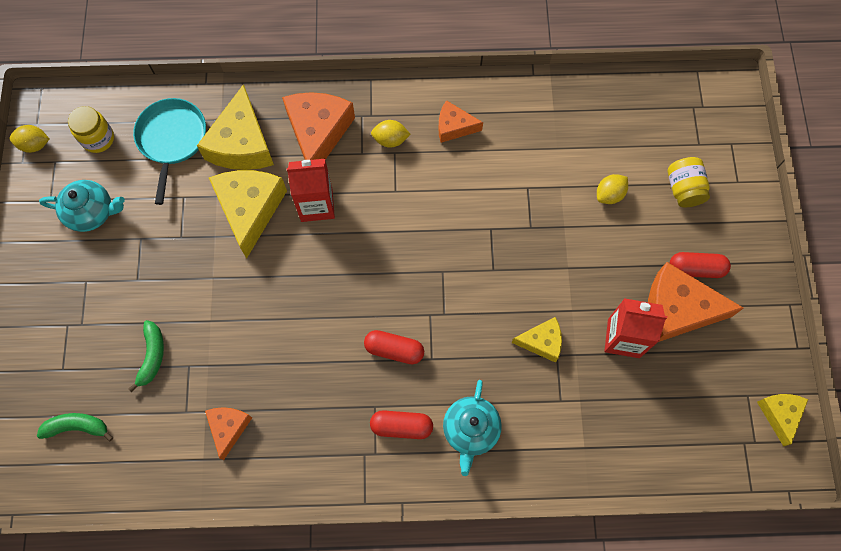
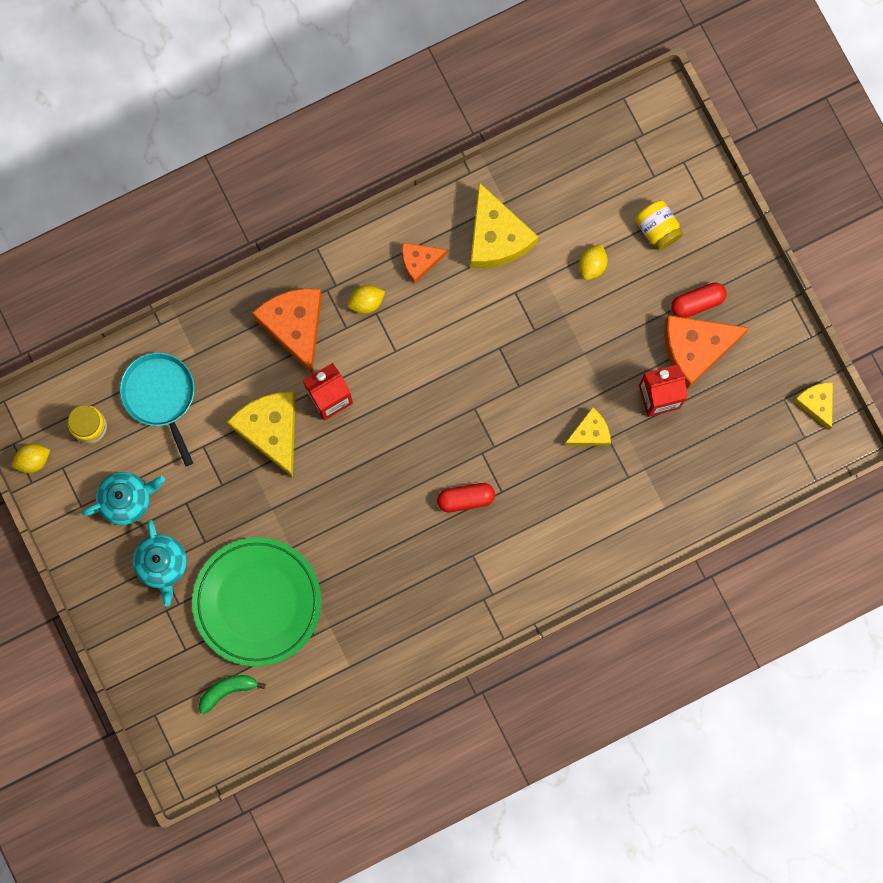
camera: 25 degrees left, 10 degrees up
green banana [128,320,164,392] -> green plate [192,537,321,667]
yellow cheese [197,84,274,170] -> yellow cheese moved to [470,182,538,268]
orange cheese [205,407,252,460] -> none
red capsule [370,410,433,439] -> none
turquoise teapot [443,380,502,476] -> turquoise teapot moved to [133,520,187,606]

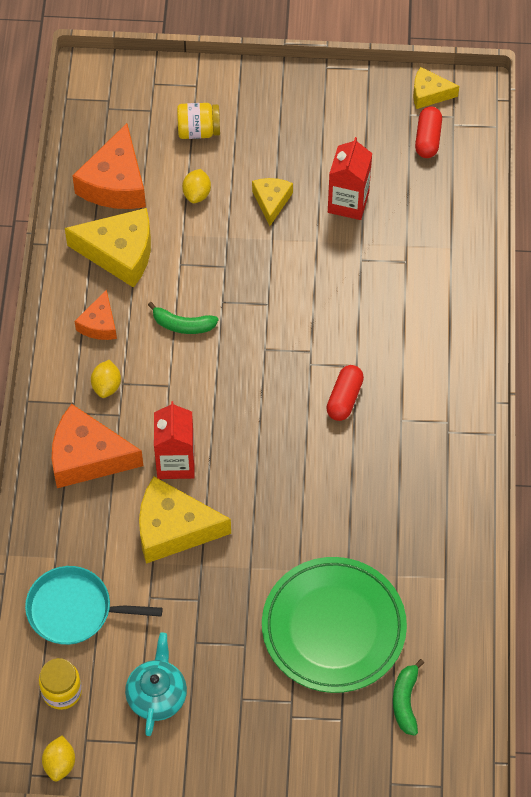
camera: 60 degrees left, 20 degrees down
turquoise teapot [133,520,187,606] -> none
yellow cheese [564,407,611,446] -> yellow cheese moved to [252,178,293,226]
yellow lemon [579,244,608,280] -> yellow lemon turned 45 degrees clockwise [182,169,211,203]
orange cheese [664,315,749,389] -> orange cheese moved to [72,123,146,209]
red capsule [671,282,726,318] -> red capsule moved to [415,106,442,158]
none -> green banana [148,302,218,334]

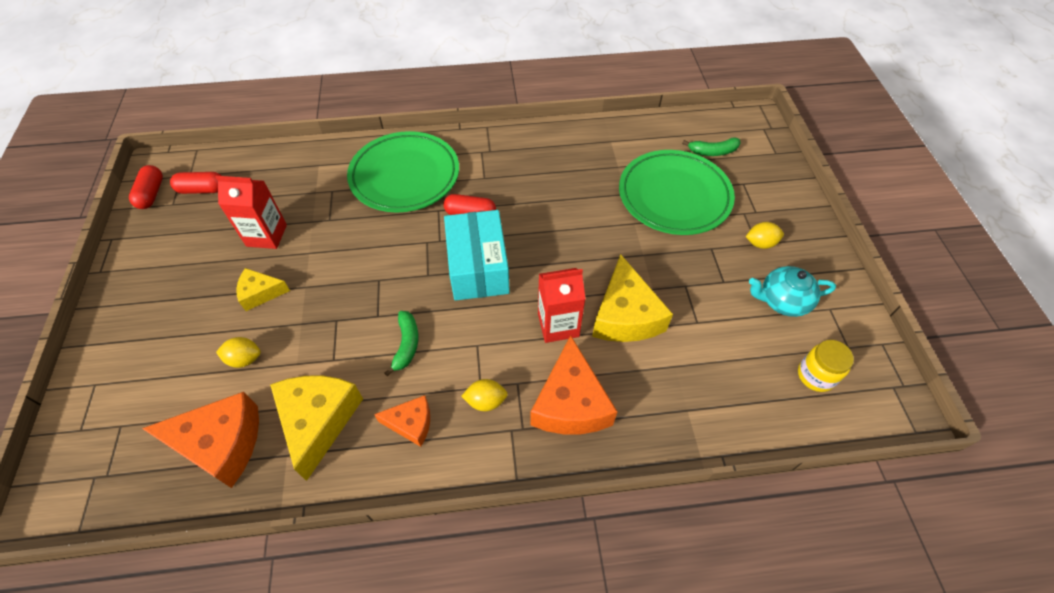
camera: 100 degrees left, 5 degrees down
turquoise pan [25,566,163,645] -> none
yellow lemon [42,736,75,781] -> yellow lemon moved to [746,222,784,249]
yellow jar [177,103,220,139] -> none
yellow cheese [413,67,459,109] -> red capsule [129,165,163,209]
none -> green plate [347,131,459,213]
none -> turquoise box [444,210,510,301]

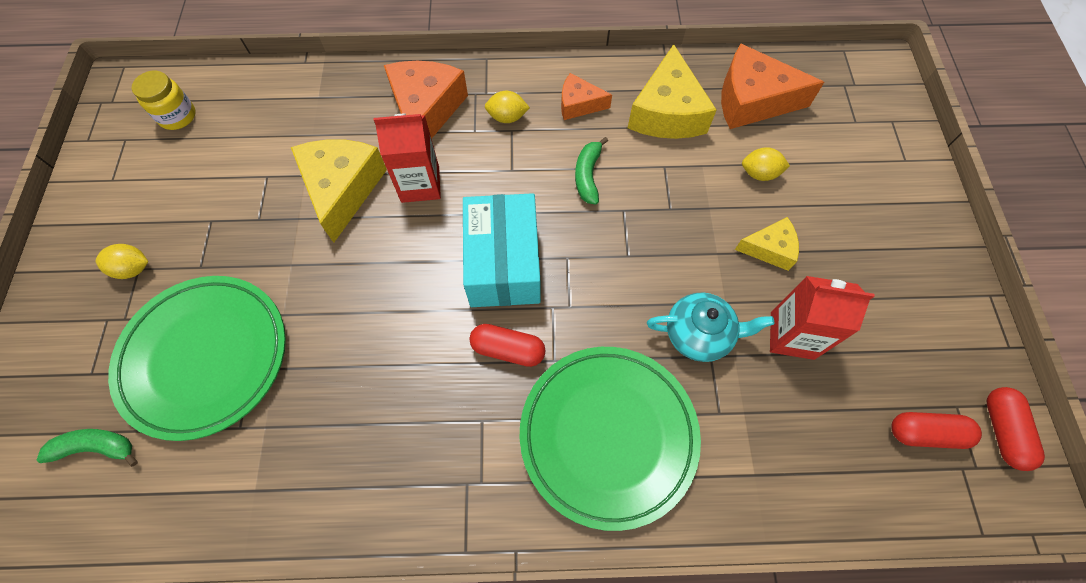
camera: 175 degrees left, 10 degrees up
turquoise teapot [749,266,836,317] -> turquoise teapot moved to [647,292,774,362]

